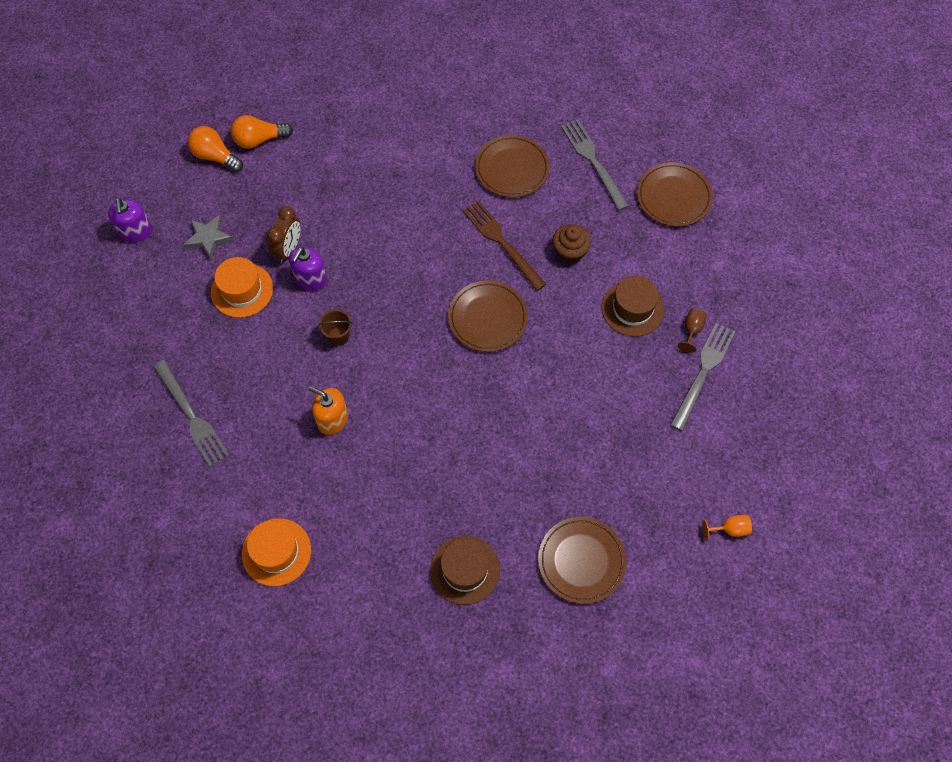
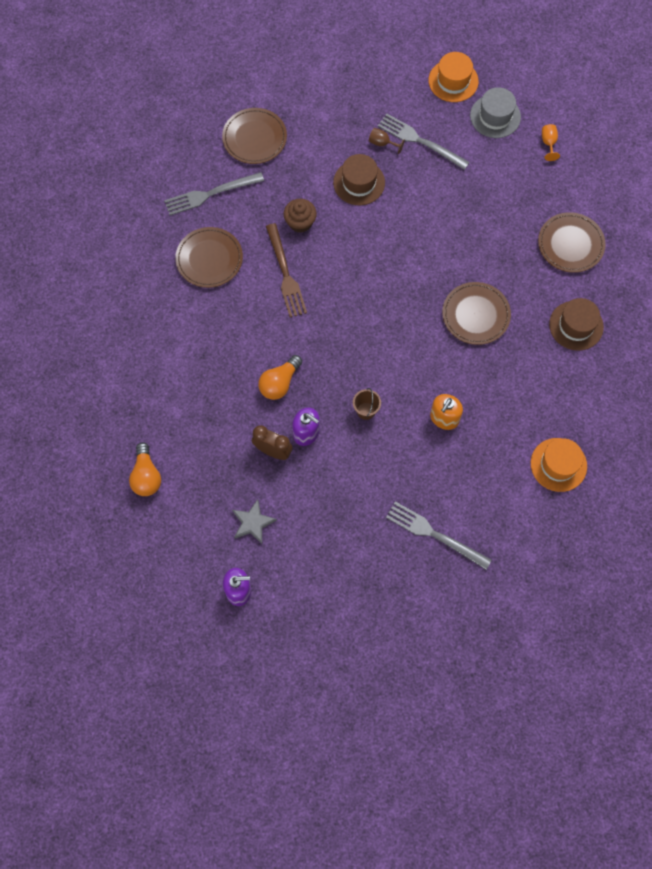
camera: 85 degrees left, 5 degrees up
grey fork [153,360,229,467] -> grey fork turned 120 degrees counterclockwise [386,501,492,570]
orange light bulb [188,126,243,172] -> orange light bulb moved to [258,355,302,400]
orange hat [211,257,273,318] -> orange hat moved to [428,52,479,102]
brown plate [448,280,528,352] -> brown plate moved to [442,282,511,345]
brown fork [462,200,547,291] -> brown fork turned 75 degrees counterclockwise [266,223,307,317]
none -> grey hat [470,87,521,138]

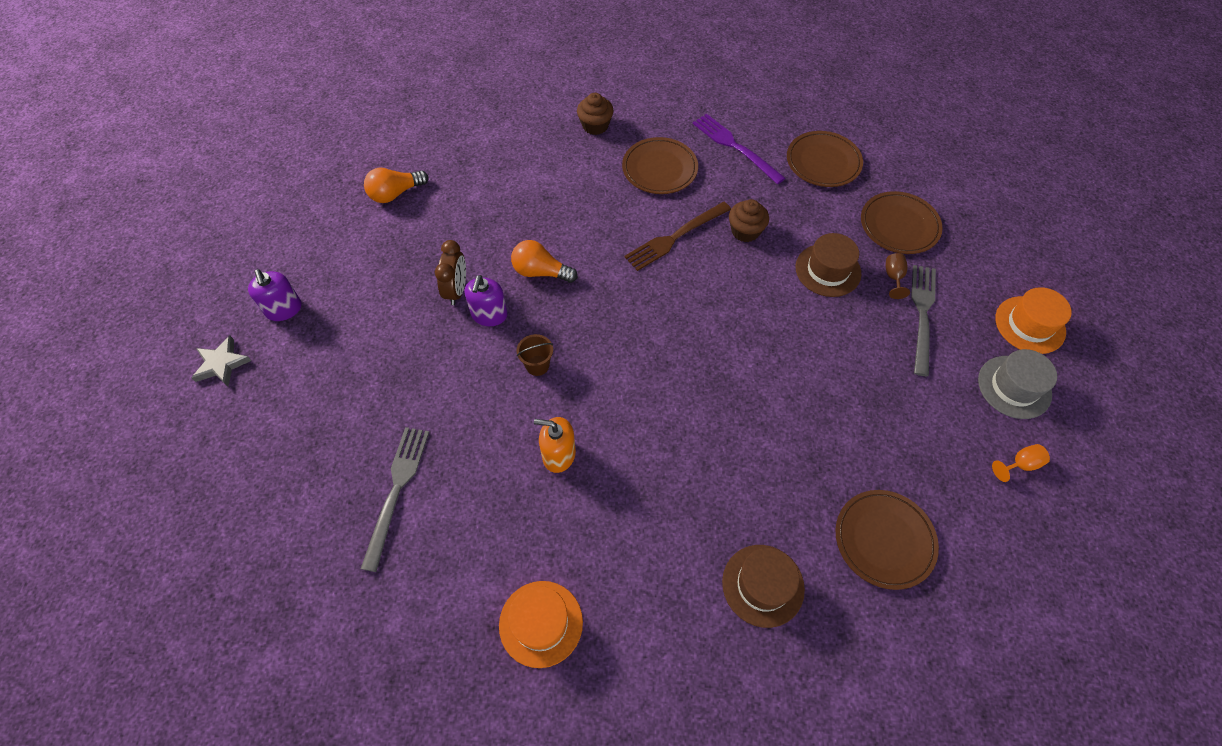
camera: 70 degrees right, 10 degrees down
grey fork [164,172,264,215] -> purple fork [693,114,785,184]
grey star [232,499,277,544] -> grey star moved to [192,336,252,387]
brown plate [442,282,511,345] -> brown plate moved to [861,191,943,254]
none -> brown cupcake [577,93,614,135]

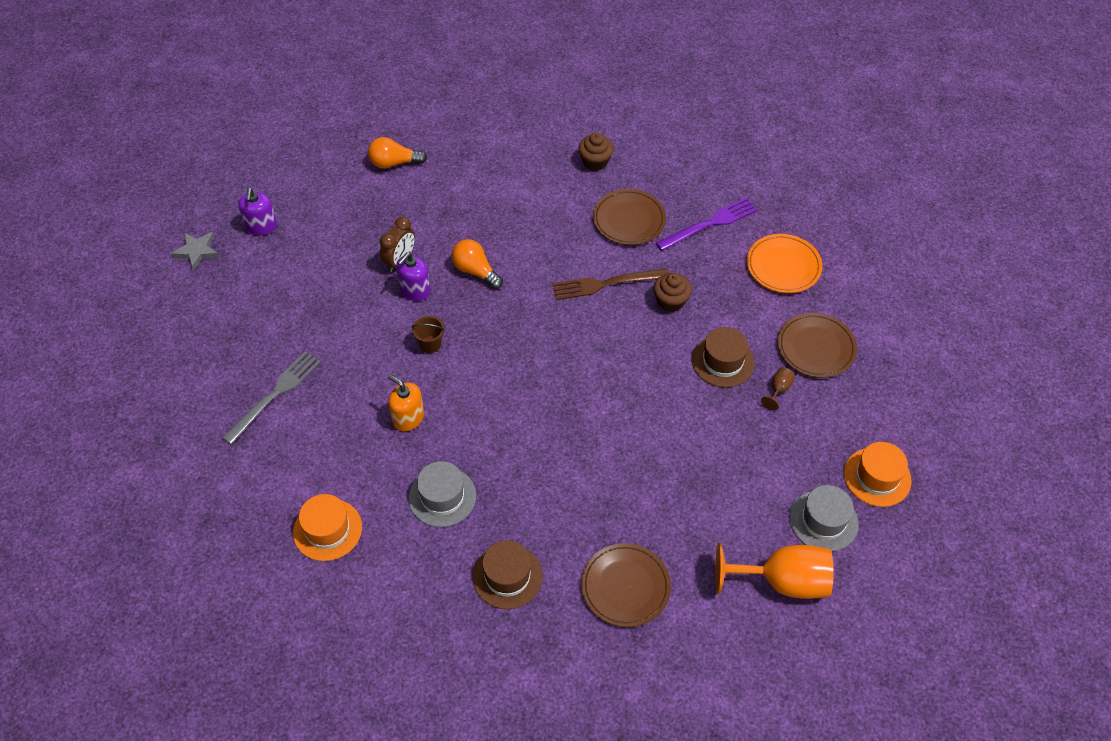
camera: 25 degrees right, 5 degrees down
purple fork [693,114,785,184] -> purple fork turned 75 degrees clockwise [656,197,757,251]
brown plate [787,131,863,187] -> orange plate [747,234,823,293]
grey fork [911,265,936,376] -> none
orange goblet [992,444,1050,482] -> orange goblet [715,543,834,599], size x2.40
none -> grey hat [409,461,476,527]

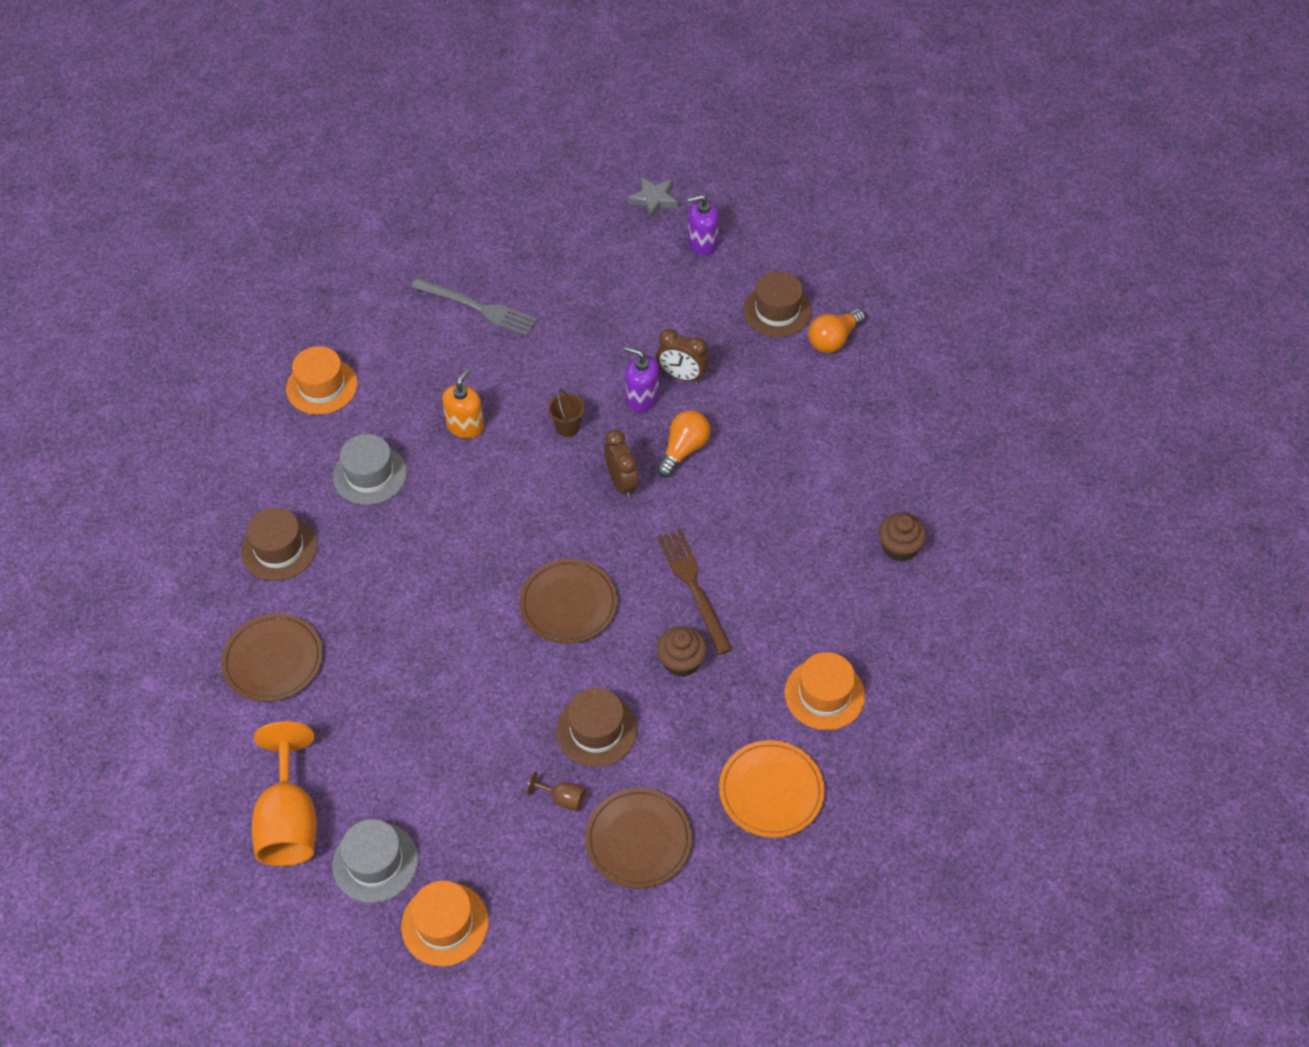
camera: 80 degrees right, 0 degrees up
orange light bulb [368,137,427,169] -> orange light bulb turned 120 degrees counterclockwise [808,309,865,353]
brown plate [593,189,666,245] -> brown plate moved to [519,559,618,644]
purple fork [656,197,757,251] -> orange hat [785,652,865,730]
none -> brown clock [604,430,639,499]
none -> brown hat [743,271,812,337]

